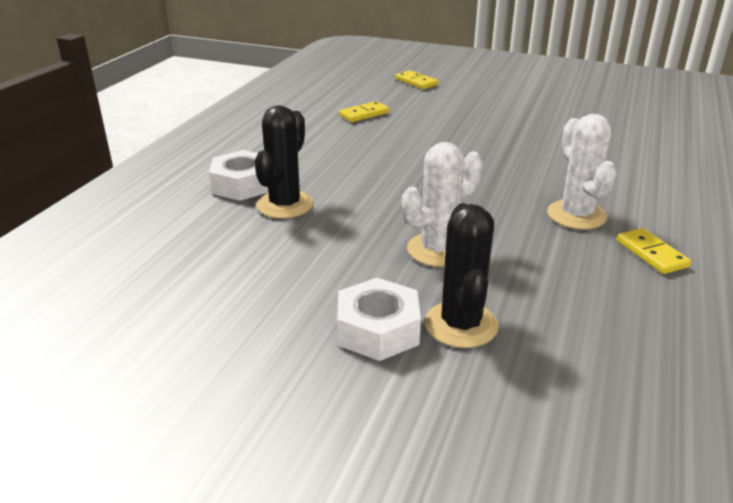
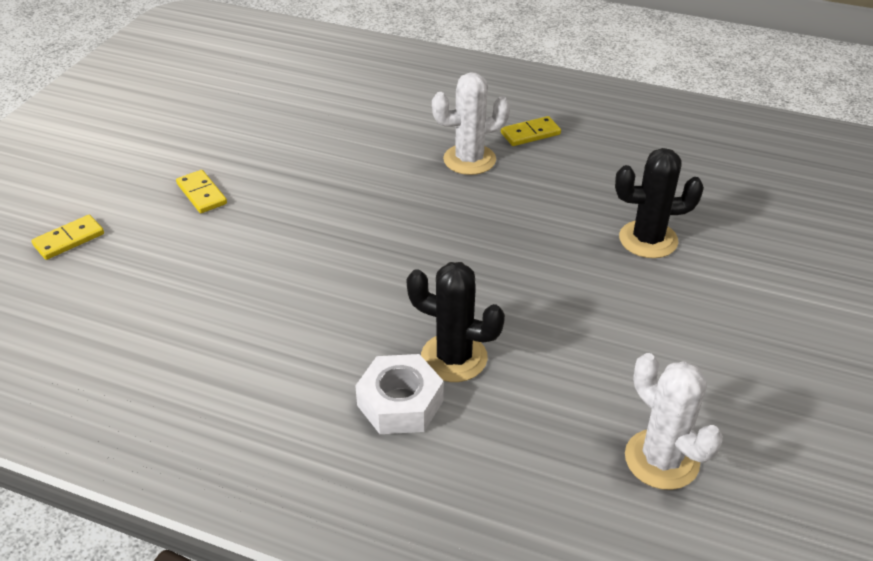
camera: 90 degrees left, 10 degrees up
white nut [337,278,421,361] -> none
yellow domino [339,101,390,122] -> yellow domino moved to [176,170,227,213]
white cactus [402,142,483,267] -> white cactus moved to [625,353,723,490]

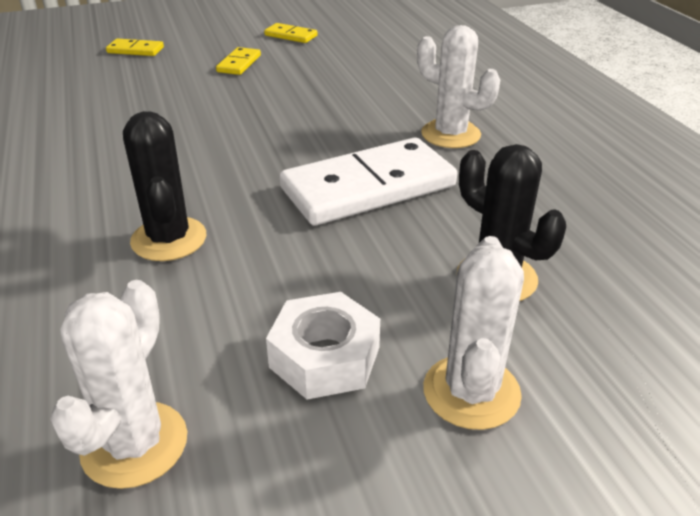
camera: 50 degrees right, 5 degrees down
white nut [355,354,444,434] -> white nut moved to [266,292,380,399]
yellow domino [501,116,561,146] -> yellow domino moved to [264,23,318,43]
none -> white domino [279,137,457,226]
none -> white cactus [423,236,524,430]

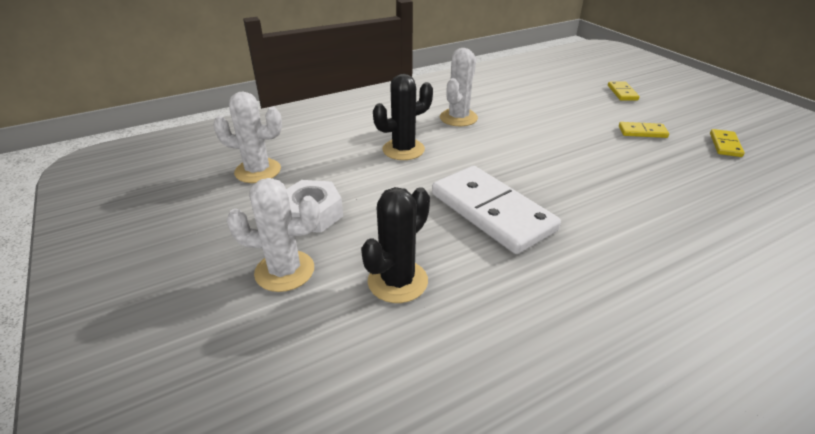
camera: 80 degrees right, 0 degrees up
white cactus [417,25,500,148] -> white cactus moved to [440,48,478,126]

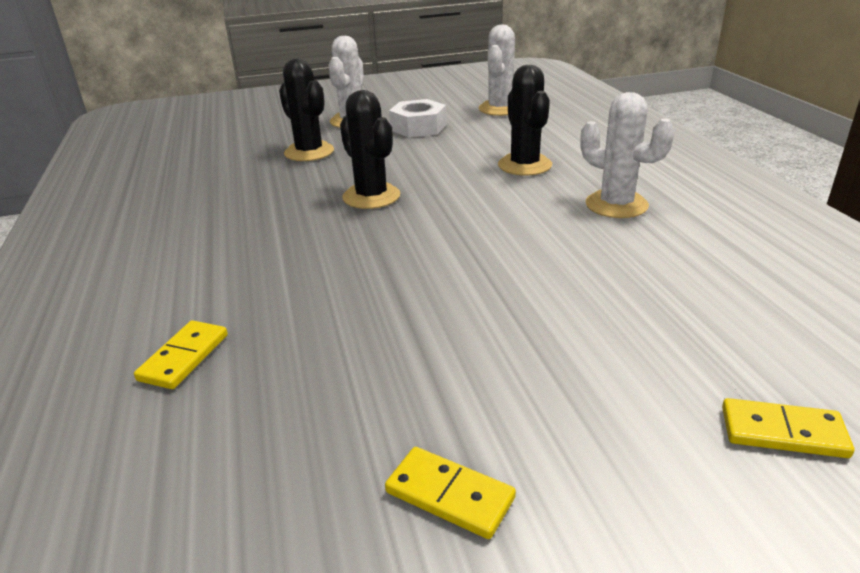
camera: 105 degrees right, 5 degrees down
white domino [432,166,561,254] -> black cactus [340,90,400,209]
yellow domino [619,122,669,138] -> yellow domino moved to [134,320,228,389]

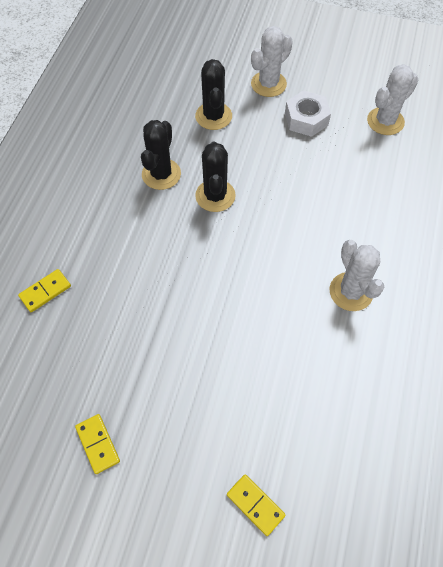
camera: 30 degrees right, 30 degrees up
black cactus [498,65,552,176] -> black cactus moved to [141,120,181,190]

